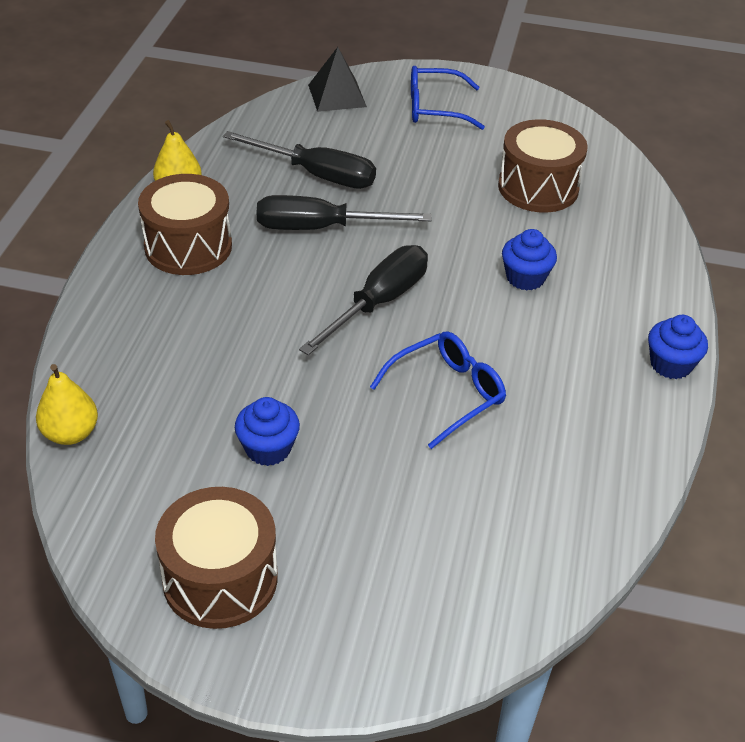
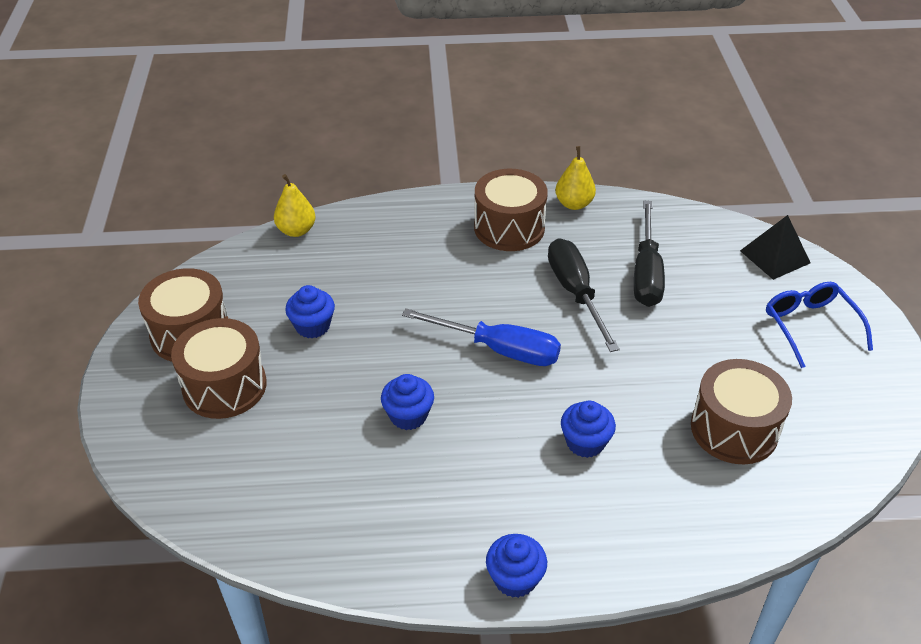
camera: 75 degrees right, 0 degrees up
black screwdriver [299,245,428,355] -> blue screwdriver [402,308,561,366]
blue glasses [370,331,506,449] -> blue cupcake [381,374,434,430]
none -> brown drum [171,318,267,419]

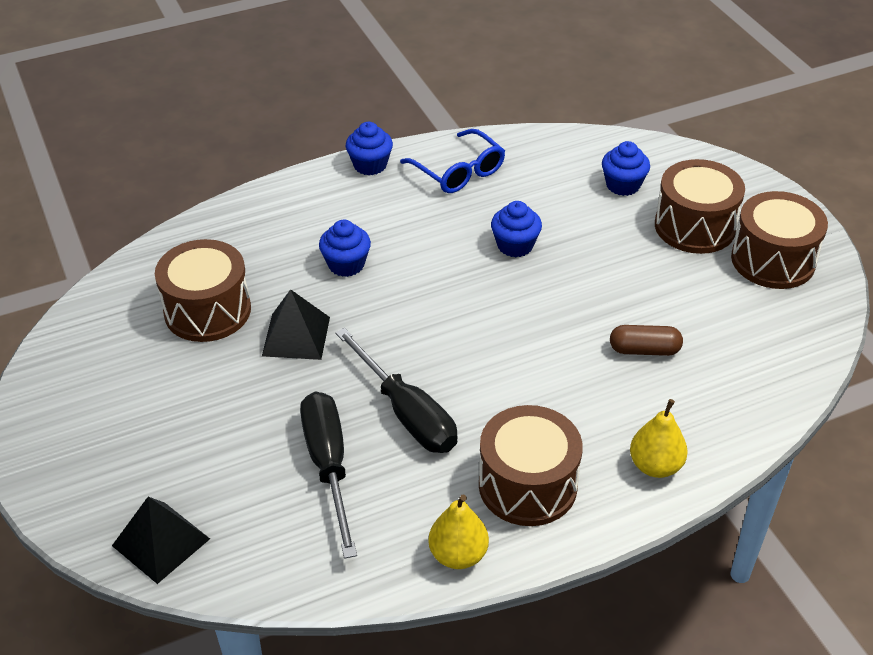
camera: 160 degrees right, 0 degrees up
yellow pear [274,174,316,237] -> yellow pear moved to [630,399,688,478]
blue cupcake [285,285,335,338] -> blue cupcake moved to [602,141,650,196]
blue screwdriver [402,308,561,366] -> none
blue glasses [766,282,873,368] -> blue glasses moved to [400,129,505,193]
none -> black pyramid [262,289,330,360]
none -> brown capsule [610,325,683,356]

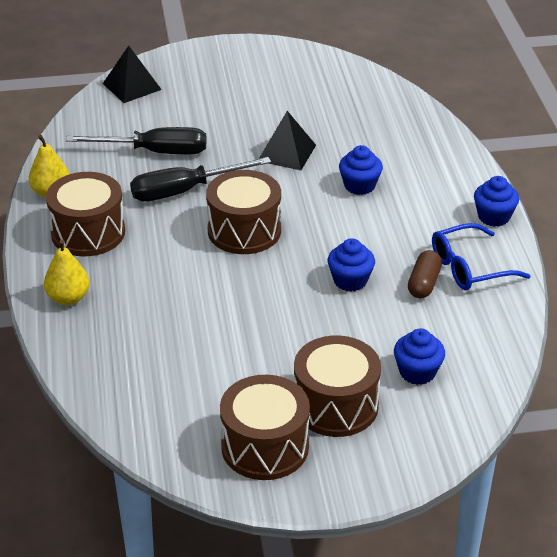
camera: 105 degrees right, 5 degrees down
brown drum [155,239,251,342] -> brown drum moved to [206,170,281,254]
brown capsule [610,325,683,356] -> brown capsule moved to [408,250,442,299]

